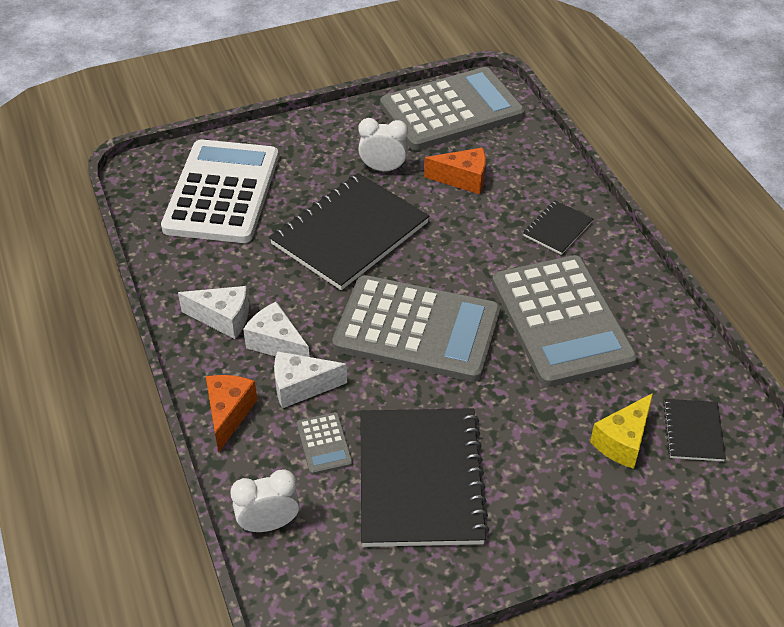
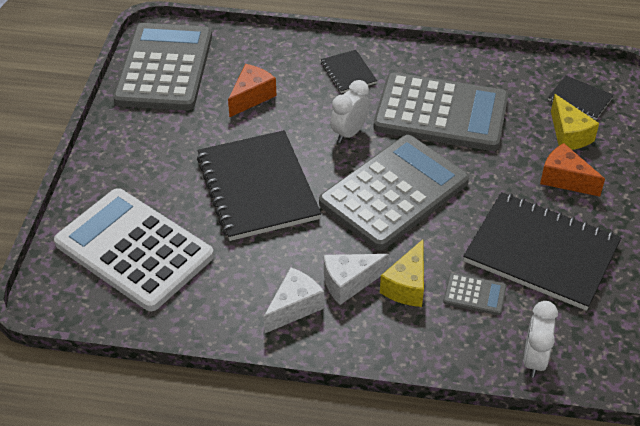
camera: 60 degrees left, 0 degrees up
orange cheese [206,375,258,452] -> orange cheese moved to [540,143,605,197]
white cheese [274,351,347,409] -> yellow cheese [380,239,424,307]
white clock [358,118,408,171] -> white clock moved to [330,80,370,143]

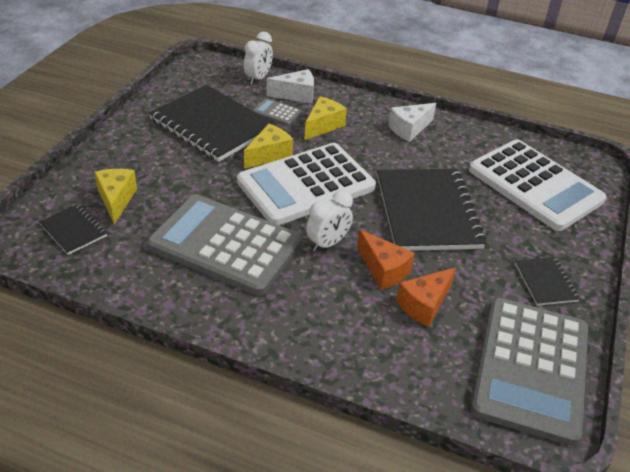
camera: 170 degrees left, 5 degrees down
grey calculator [319,135,469,250] -> white calculator [237,143,376,225]
black notebook [321,50,377,93] -> black notebook moved to [515,257,580,306]
white cheese [324,254,389,305] -> white cheese moved to [267,69,314,103]
orange cheese [540,143,605,197] -> orange cheese moved to [357,230,415,290]
none -> yellow cheese [244,124,293,169]

